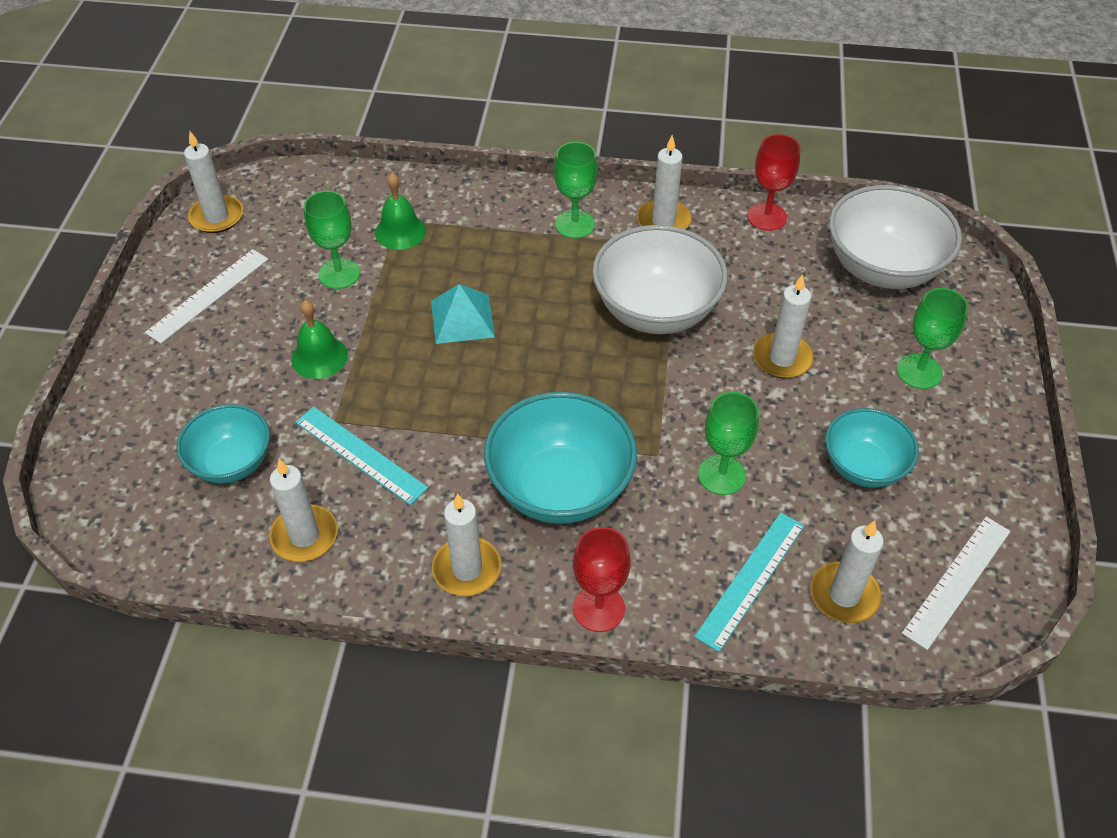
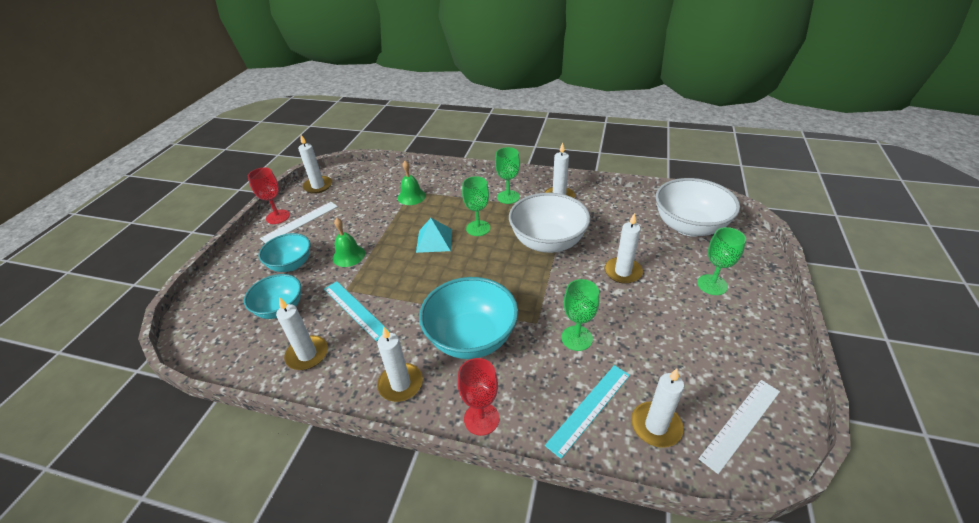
camera: 10 degrees right, 10 degrees down
green goblet [304,191,360,289] -> green goblet moved to [462,176,490,236]
red goblet [747,134,800,231] -> red goblet moved to [248,168,290,224]
turquoise bowl [825,408,919,488] -> turquoise bowl moved to [259,233,310,272]

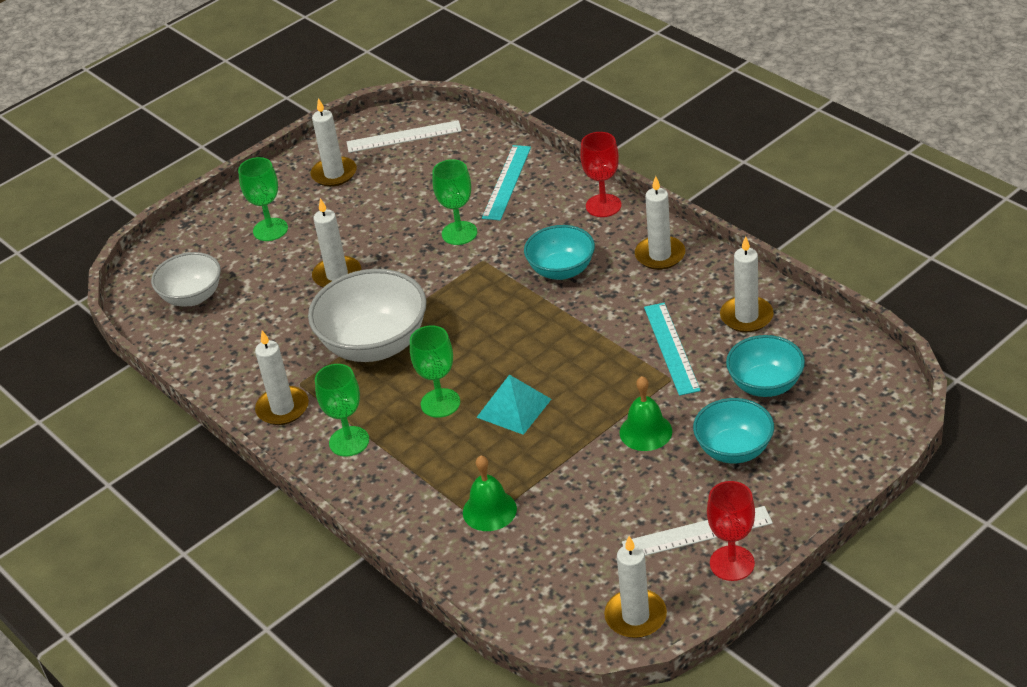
camera: 145 degrees left, 0 degrees up
turquoise bowl [419,277,518,359] -> turquoise bowl [524,225,595,280], size x0.62
turquoise ruler [545,365,630,459] -> turquoise ruler turned 60 degrees counterclockwise [482,145,531,220]
white candle [631,369,684,448] -> white candle moved to [311,98,357,187]
white bowl [656,178,740,237] -> white bowl [151,252,221,307], size x0.62

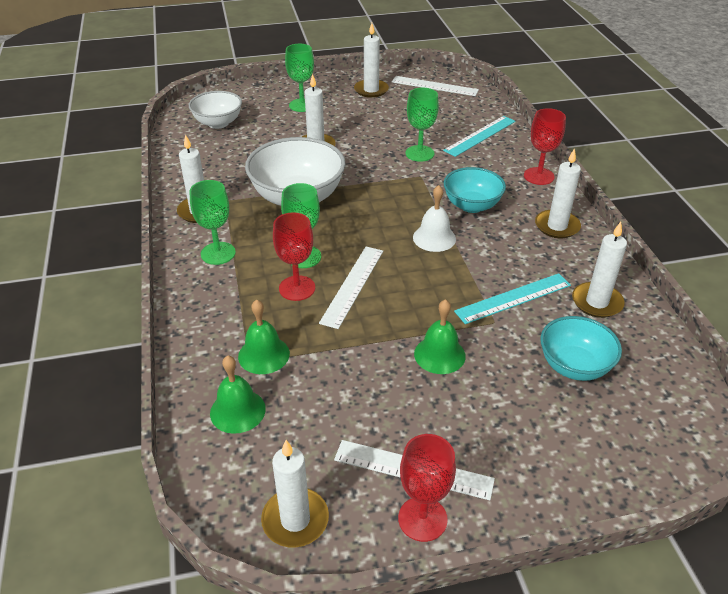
camera: 25 degrees right, 0 degrees up
turquoise pyramid [476,375,552,435] -> white ruler [319,247,383,329]
turquoise ruler [644,303,701,396] -> turquoise ruler turned 45 degrees clockwise [454,273,571,324]
turquoise bowl [693,398,774,463] -> none
none -> green bell [210,356,266,434]
none -> red goblet [273,212,315,301]
none -> white bell [413,185,456,252]

